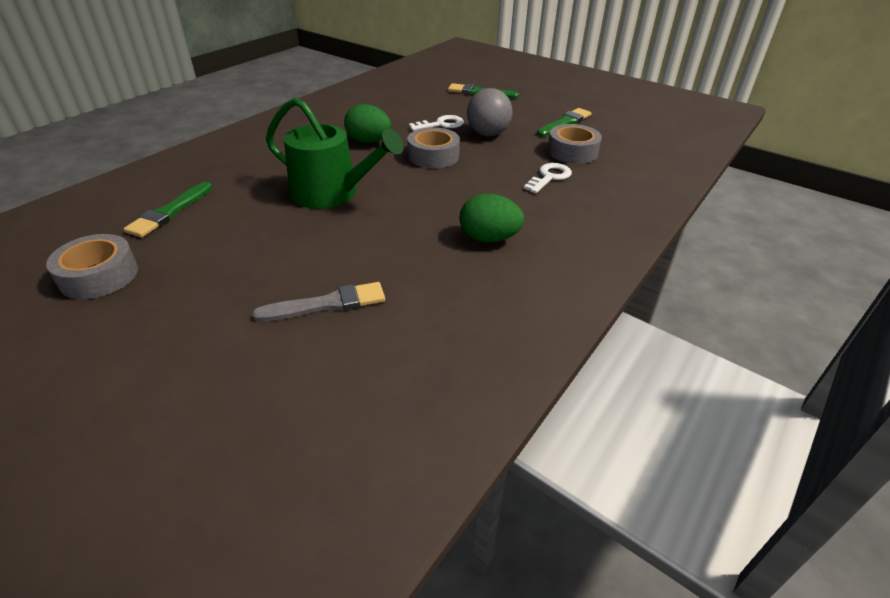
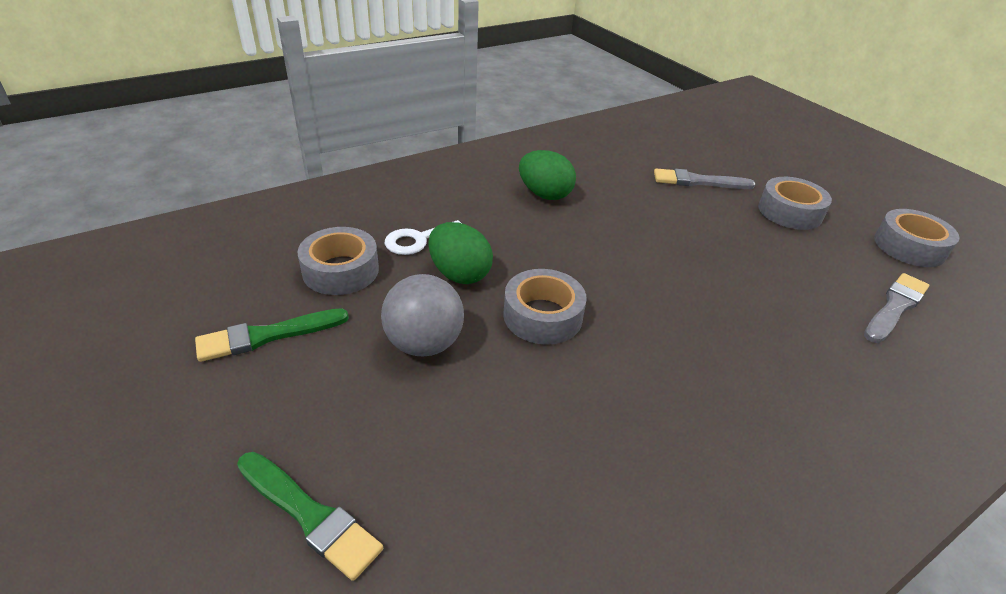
camera: 160 degrees left, 0 degrees up
green brush [123,182,212,237] -> grey brush [864,273,929,343]
green watering can [266,97,404,209] -> none
green egg [344,104,391,143] -> green egg moved to [428,222,493,284]
white key [409,115,464,131] -> none
none -> grey tape [758,177,832,230]

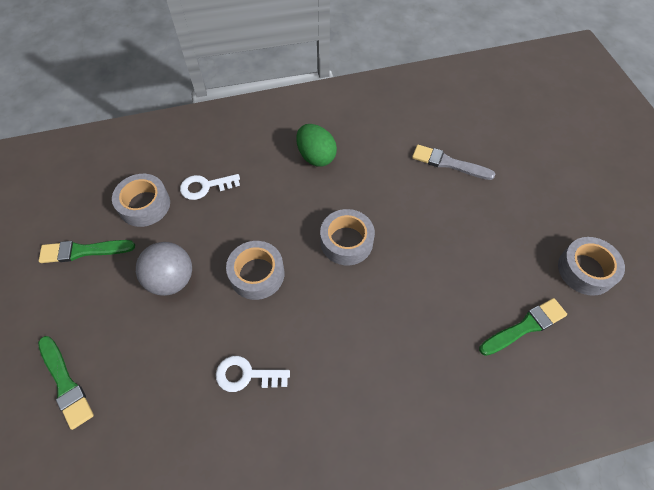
camera: 20 degrees right, 20 degrees up
green egg [428,222,493,284] -> none
grey tape [758,177,832,230] -> grey tape moved to [320,209,375,265]
grey brush [864,273,929,343] -> green brush [479,298,567,356]
none -> white key [216,356,290,392]

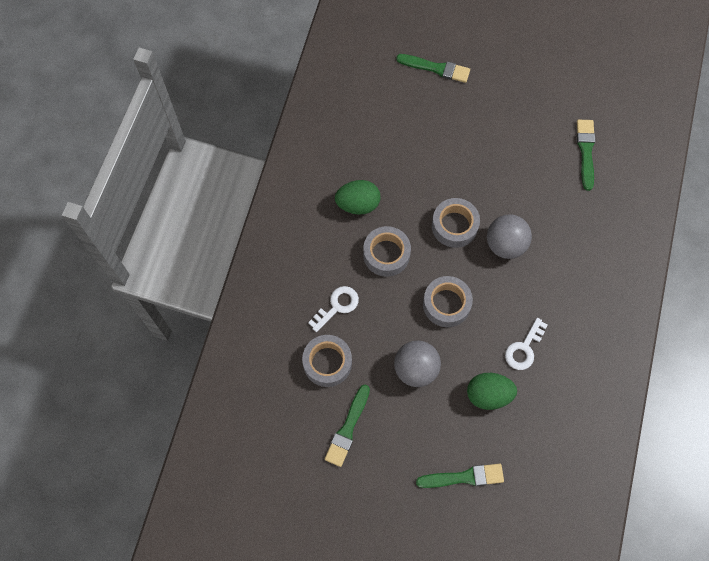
camera: 60 degrees left, 10 degrees up
white key [180,174,240,200] -> white key turned 150 degrees counterclockwise [308,286,359,332]
grey brush [412,145,495,180] -> none
grey tape [558,237,625,296] -> grey tape moved to [363,226,411,277]
none -> green brush [396,54,470,83]
none -> green egg [467,373,517,410]
none -> grey ball [487,214,532,259]

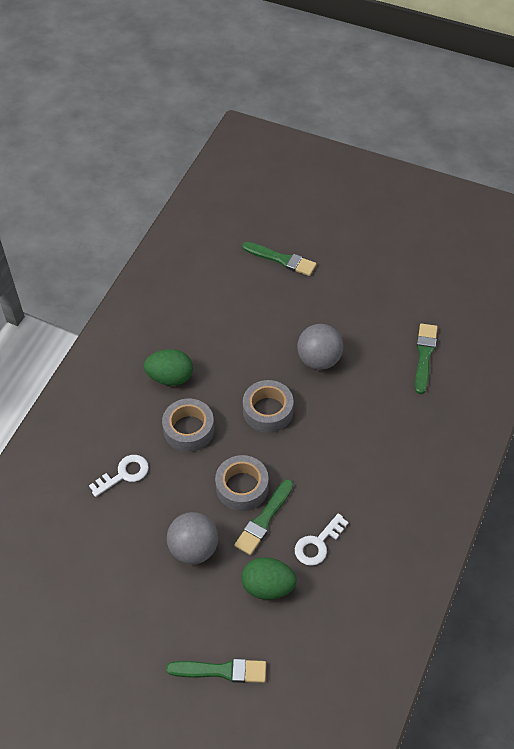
camera: 10 degrees right, 15 degrees down
grey tape [302,335,352,387] -> none
green brush [325,385,370,467] -> green brush moved to [234,479,293,555]
grey ball [487,214,532,259] -> grey ball moved to [297,324,343,370]

